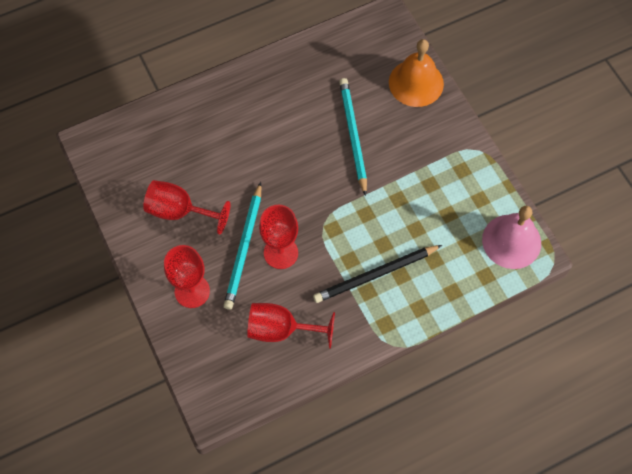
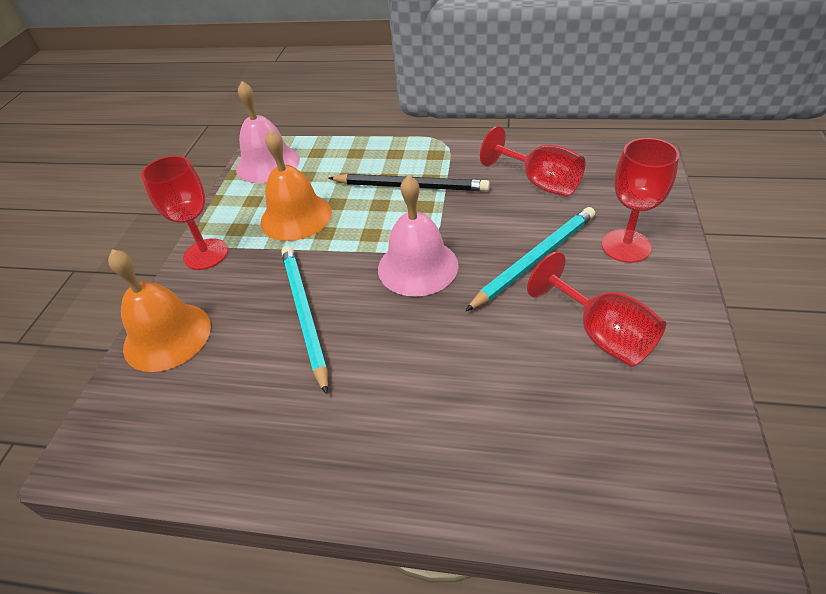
camera: 140 degrees left, 20 degrees down
red goblet [259,205,298,269] -> red goblet moved to [141,156,228,270]
turquoise pencil [339,78,367,196] -> turquoise pencil turned 135 degrees clockwise [281,246,328,395]
none -> orange bell [260,130,332,241]
none -> pink bell [378,175,459,297]

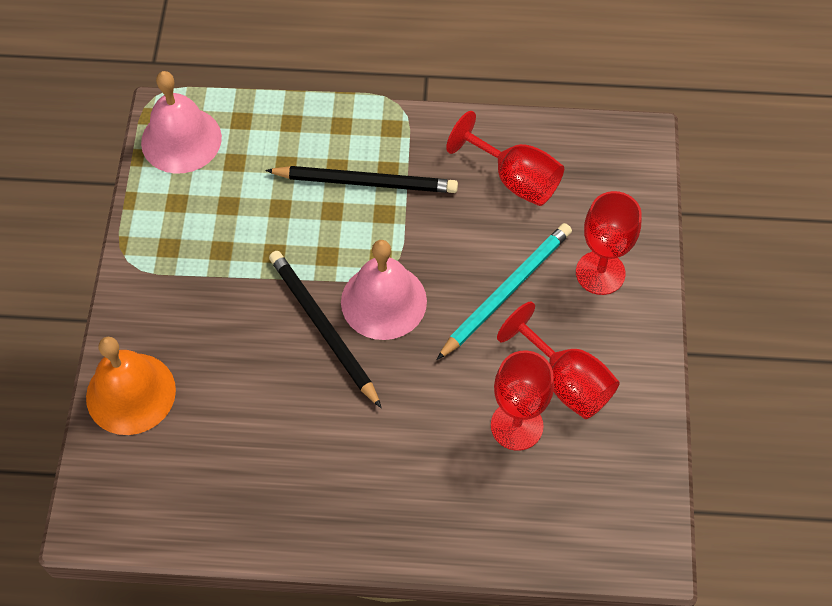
camera: 10 degrees left, 15 degrees up
red goblet [141,156,228,270] -> red goblet moved to [491,350,554,451]
orange bell [260,130,332,241] -> none
turquoise pencil [281,246,328,395] -> none
none -> black pencil [269,251,381,408]

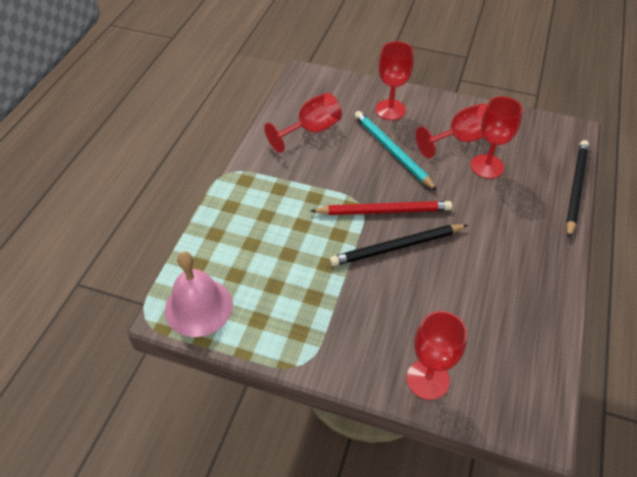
camera: 75 degrees left, 10 degrees down
orange bell [86,337,176,435] -> red goblet [407,311,467,400]
black pencil [265,166,458,193] -> black pencil moved to [566,140,589,238]
pink bell [341,240,427,340] -> red pencil [311,201,452,215]

